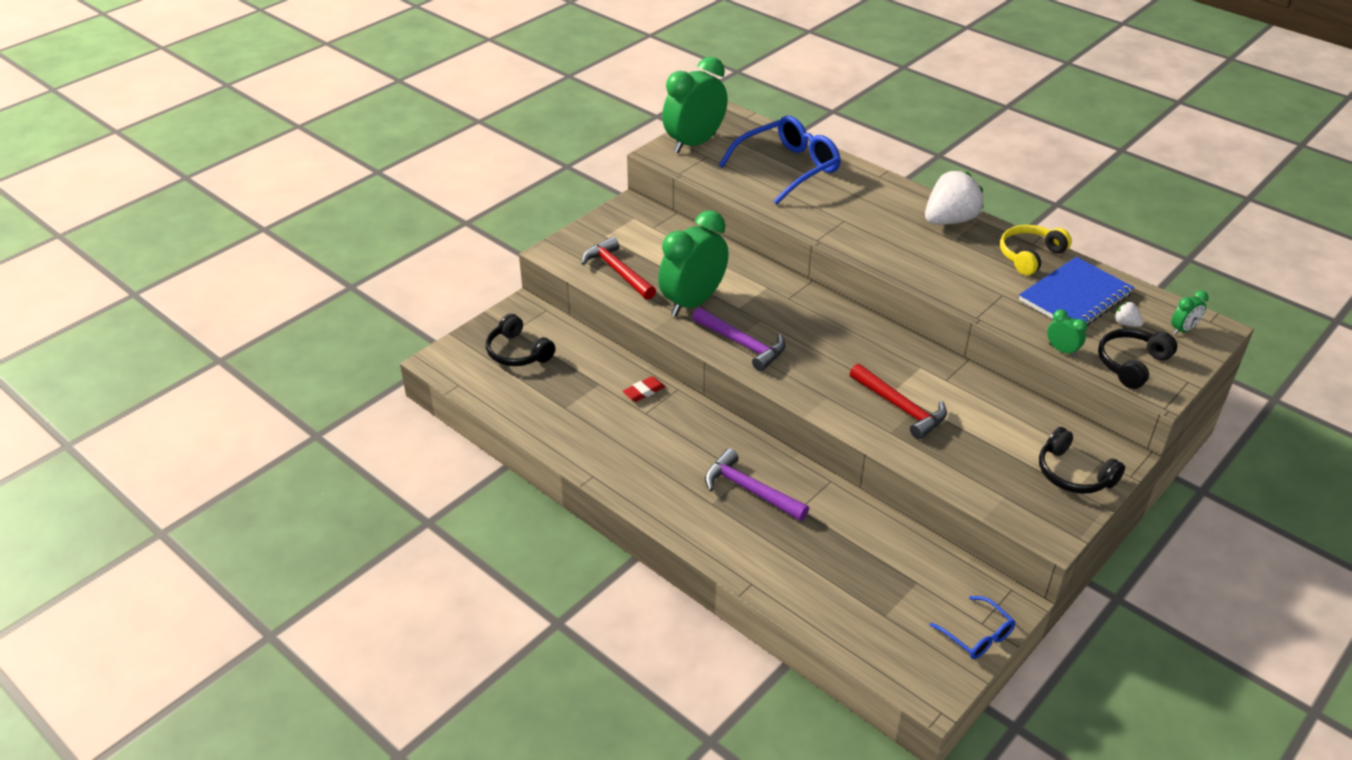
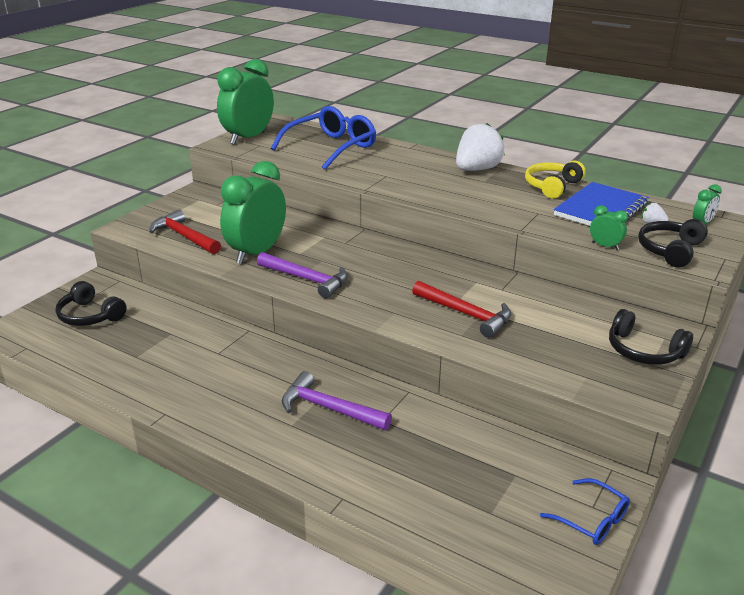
camera: 10 degrees left, 10 degrees down
red eraser [623,376,665,402] -> none

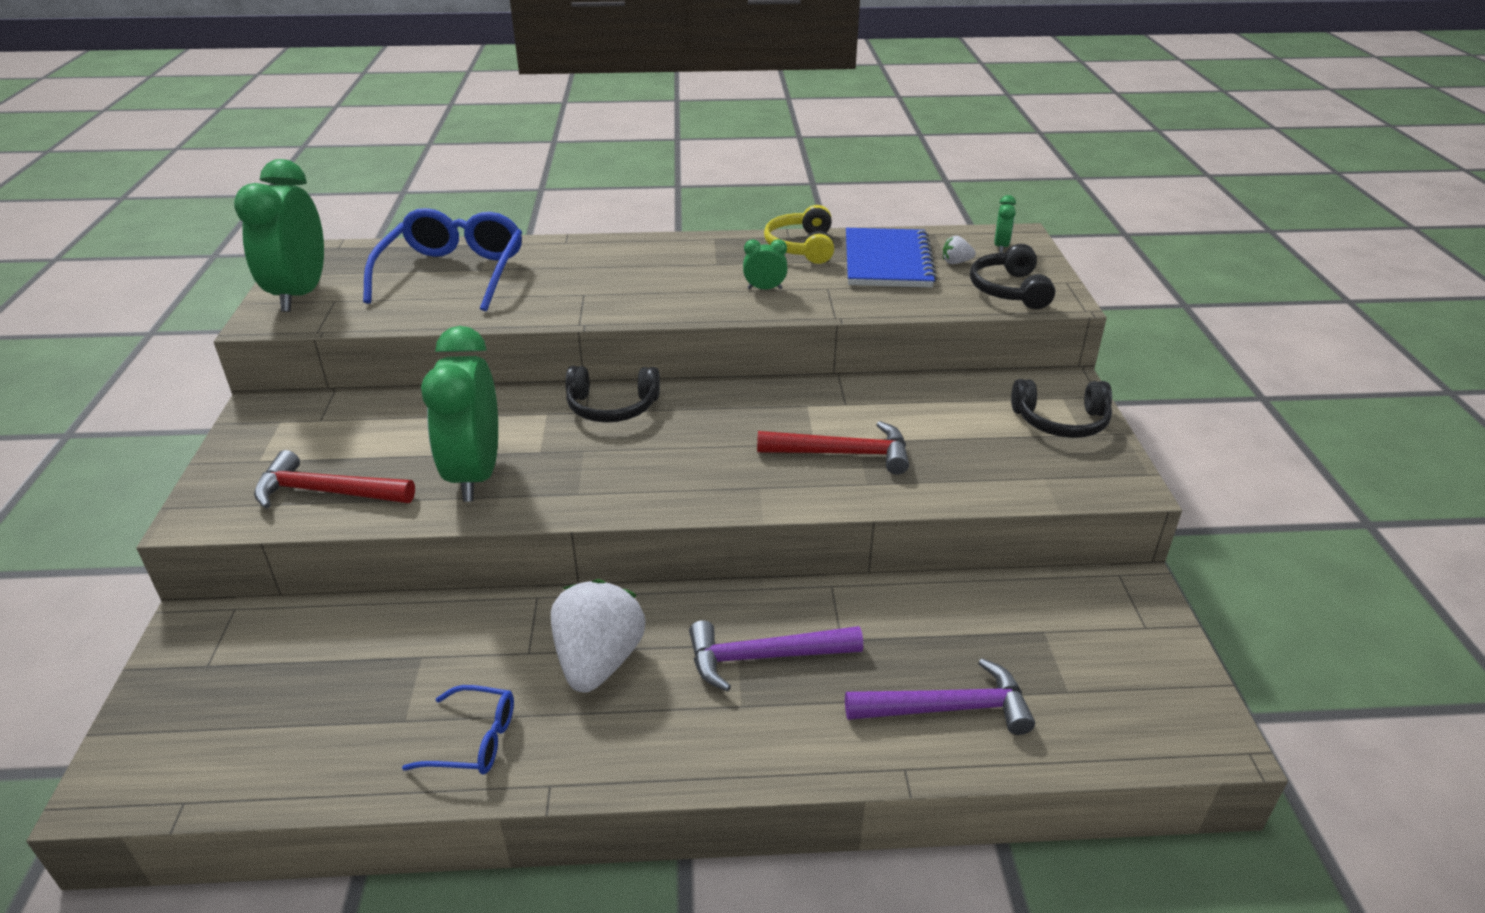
camera: 35 degrees left, 5 degrees up
black headphones [56,281,127,326] -> black headphones moved to [565,366,660,422]
purple hammer [257,252,348,298] -> purple hammer moved to [845,658,1035,735]
white strawberry [456,123,505,171] -> white strawberry moved to [551,579,645,693]
blue glasses [540,478,630,545] -> blue glasses moved to [402,685,514,775]
green clock [590,205,628,250] -> green clock moved to [743,239,788,289]

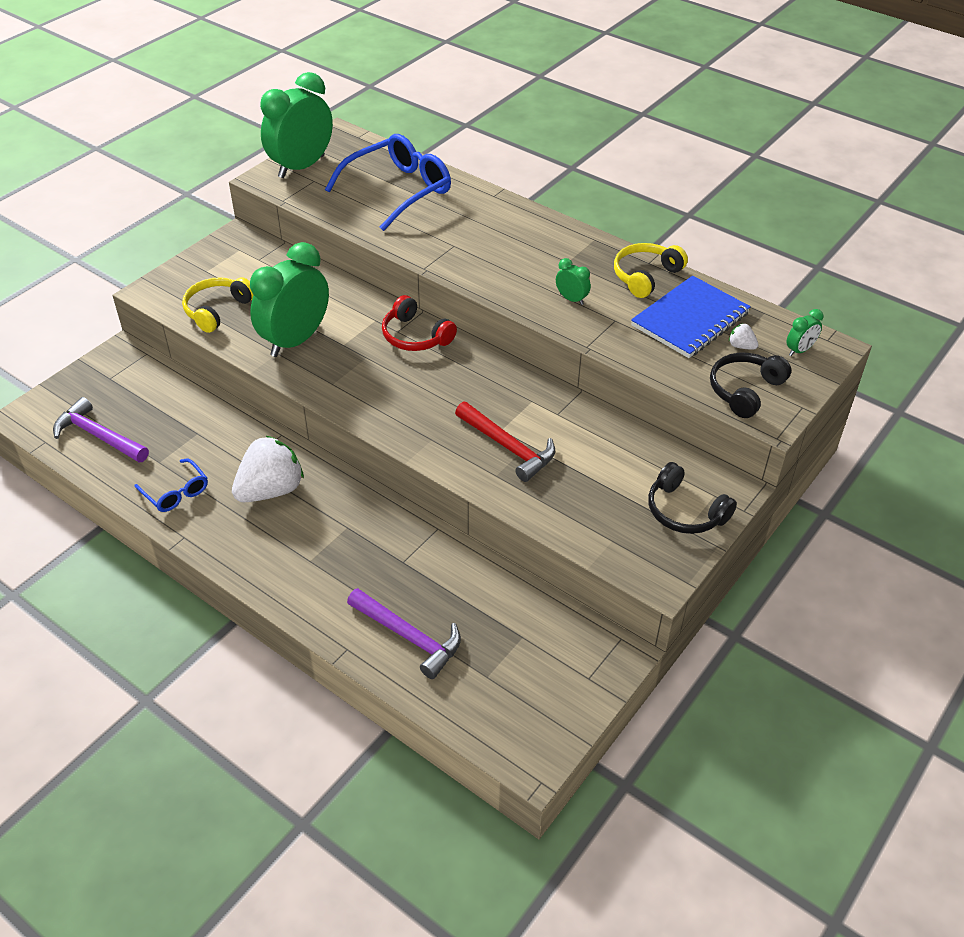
camera: 40 degrees right, 10 degrees up
red hammer [254,450,415,509] -> yellow headphones [182,277,253,333]
black headphones [565,366,660,422] -> red headphones [382,295,457,351]
purple hammer [689,620,863,692] -> purple hammer moved to [53,397,149,463]

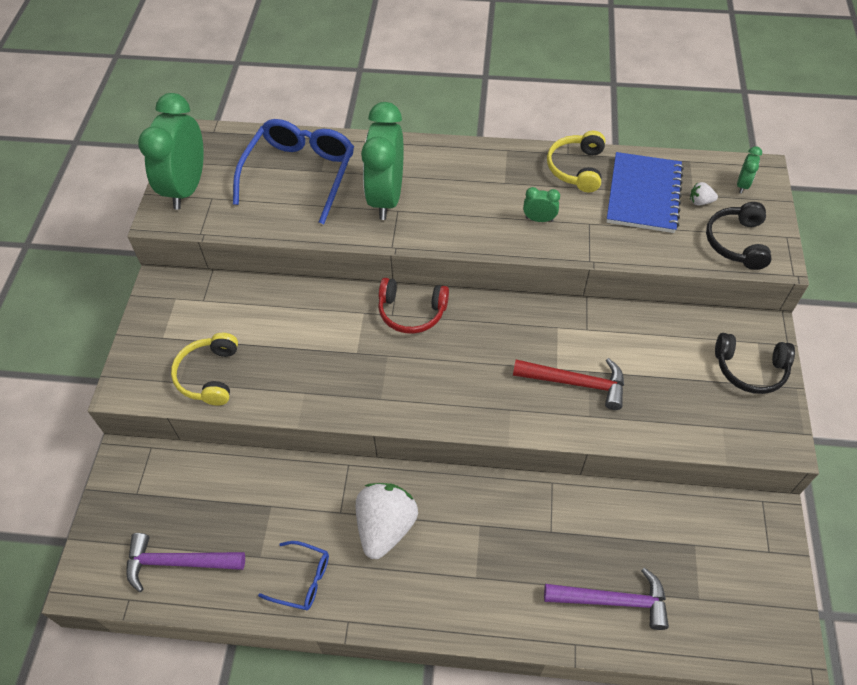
camera: 30 degrees left, 10 degrees up
green clock [250,242,329,357] -> green clock moved to [361,102,404,220]

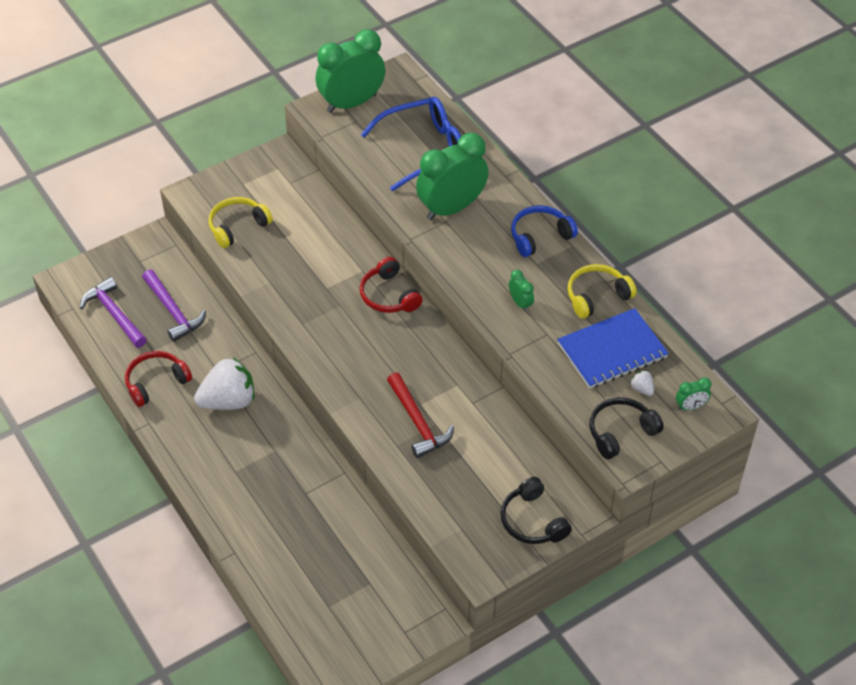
camera: 50 degrees right, 5 degrees down
blue glasses [258,541,329,611] -> red headphones [125,351,192,407]
purple hammer [544,567,669,630] -> purple hammer moved to [142,269,206,342]
none -> blue headphones [511,205,578,257]

